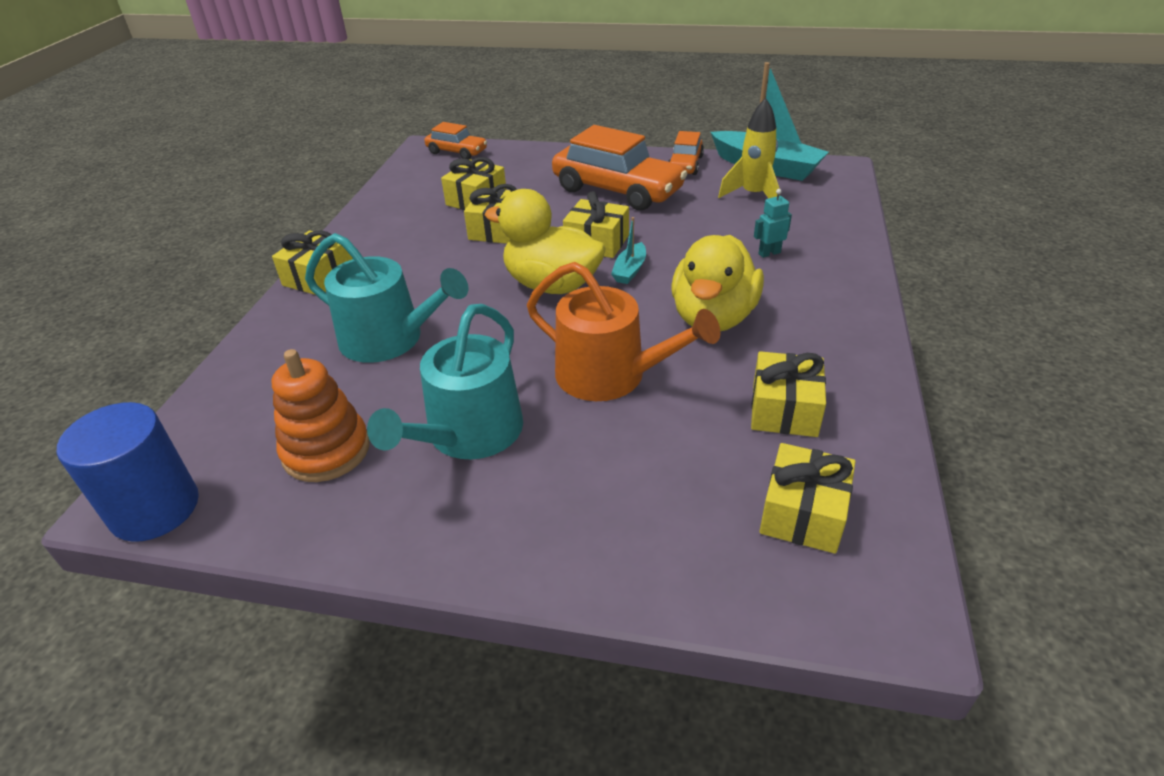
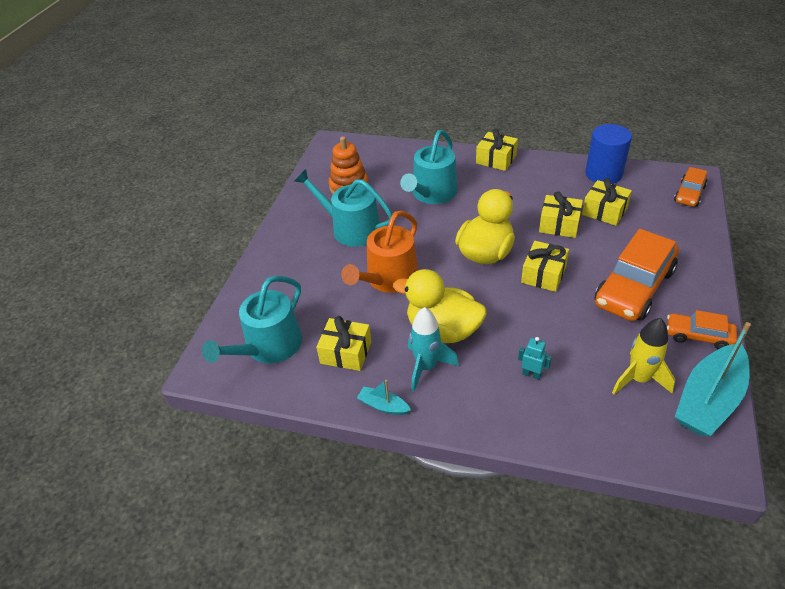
camera: 95 degrees right, 5 degrees up
blue cylinder [57,402,199,542] -> blue cylinder moved to [585,124,632,184]
turquoise boat [611,217,646,284] -> turquoise boat moved to [357,380,411,415]
turquoise robot [754,189,792,258] -> turquoise robot turned 45 degrees counterclockwise [518,337,552,380]
yellow gift [759,443,856,554] -> turquoise watering can [202,276,302,363]
none -> turquoise rocket [408,307,459,392]

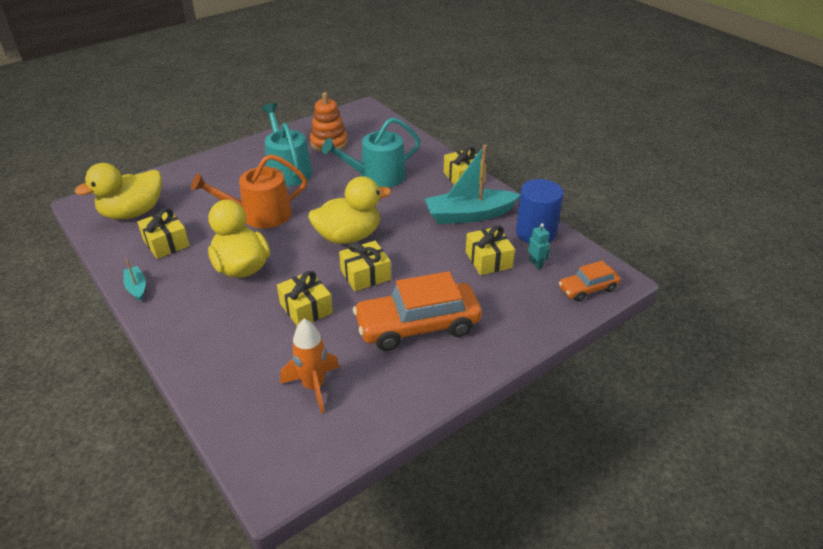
camera: 35 degrees right, 5 degrees down
turquoise watering can [202,276,302,363] -> yellow duck [75,163,162,219]
turquoise rocket [408,307,459,392] -> none
turquoise robot [518,337,552,380] -> turquoise robot moved to [528,223,550,269]
yellow gift [539,191,583,238] -> yellow gift moved to [277,271,333,326]
yellow rocket [612,318,675,394] -> orange rocket [280,319,339,414]
orange car [667,310,737,349] -> none
turquoise boat [675,322,751,436] -> turquoise boat moved to [425,145,520,224]

